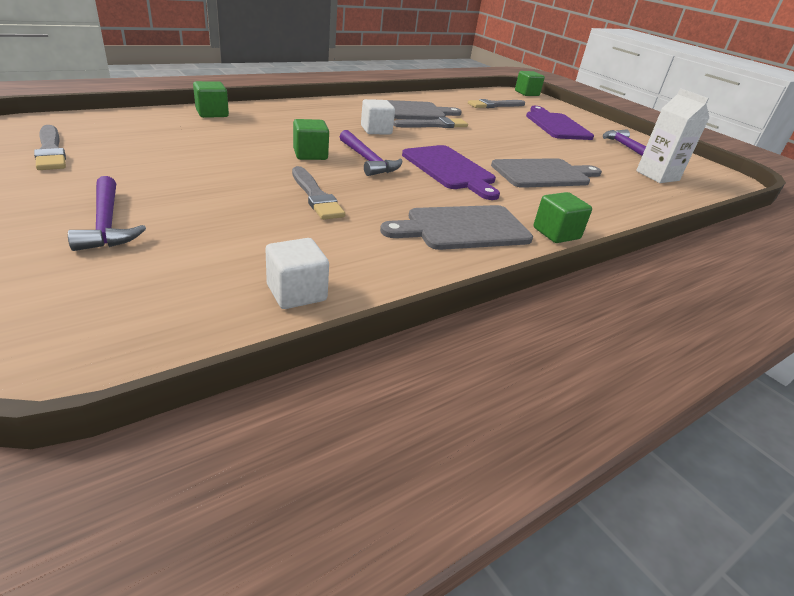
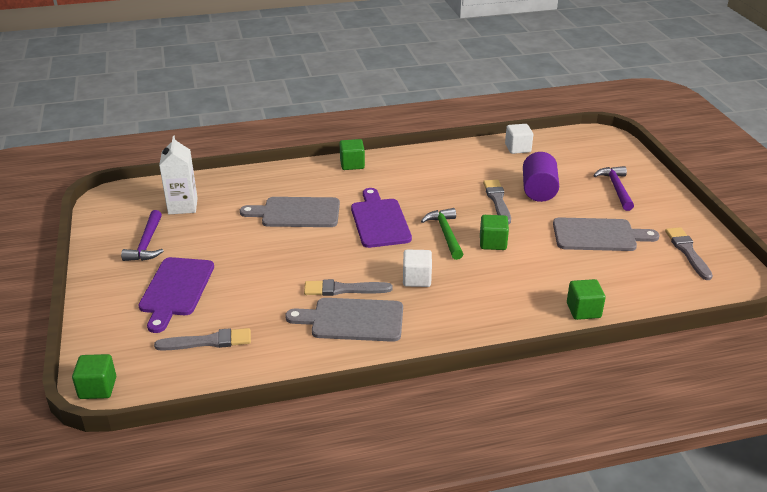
camera: 155 degrees left, 0 degrees up
purple hammer [340,130,402,176] -> green hammer [421,208,463,260]
grey cutting board [380,205,533,250] -> grey cutting board moved to [553,217,659,251]
none -> purple cylinder [523,152,559,202]

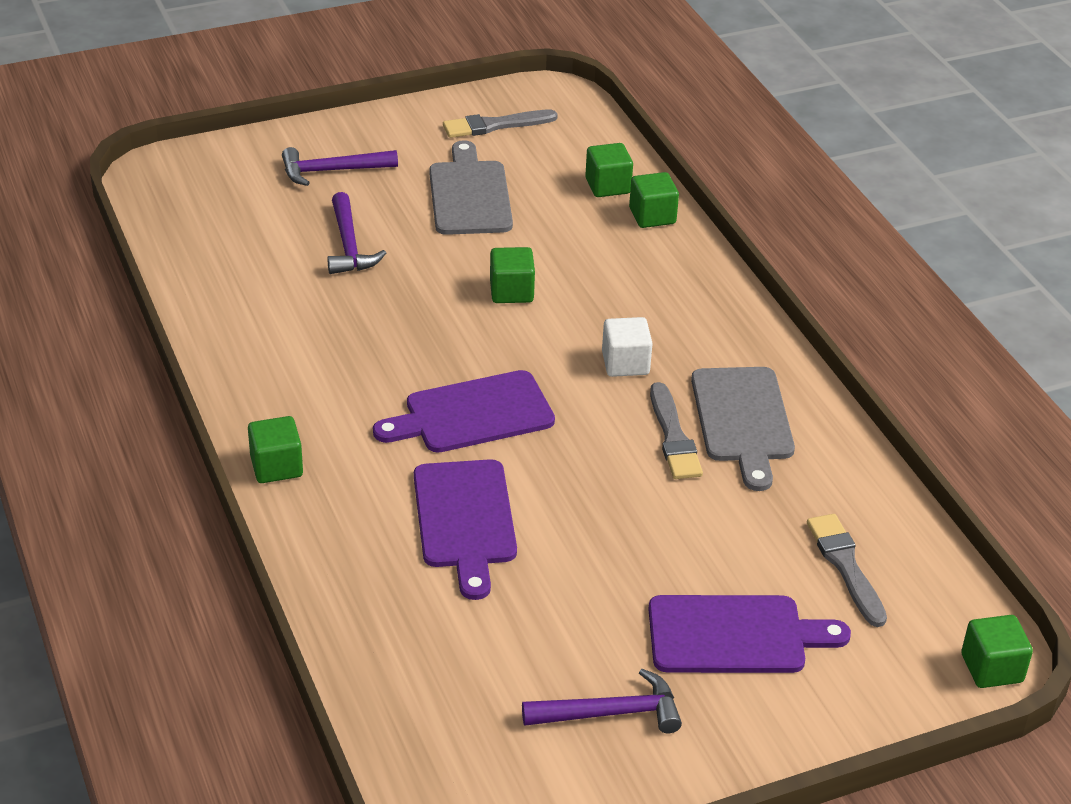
camera: 100 degrees left, 5 degrees up
white carton [159,136,198,214] -> none
grey cutting board [240,197,340,227] -> purple cutting board [414,459,517,600]
green hammer [421,208,463,260] -> none
grey brush [483,180,511,224] -> none
white cube [505,124,533,154] -> none
purple cylinder [523,152,559,202] -> purple hammer [327,192,386,274]
none -> green cube [585,143,633,197]

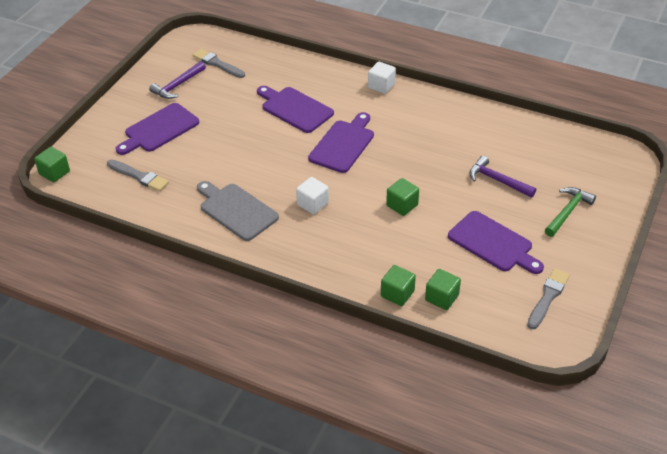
camera: 140 degrees right, 5 degrees up
green cube [248,416,303,483] -> white cube [368,62,396,94]
purple hammer [282,147,398,186] -> green hammer [545,187,596,237]
grey cutting board [429,140,513,235] -> purple cutting board [448,211,544,274]
grey brush [650,382,703,479] -> grey brush moved to [192,49,245,78]

